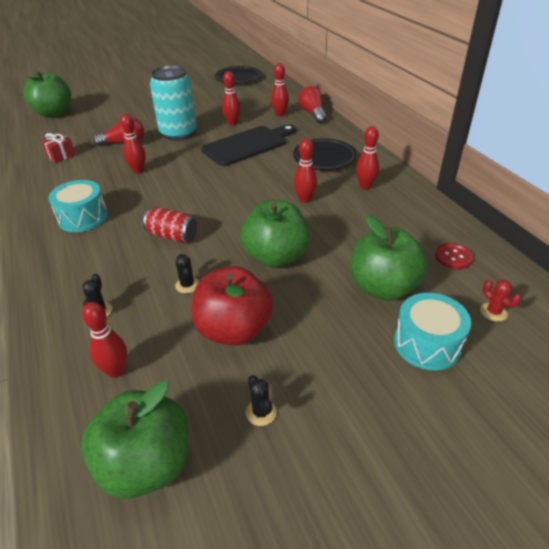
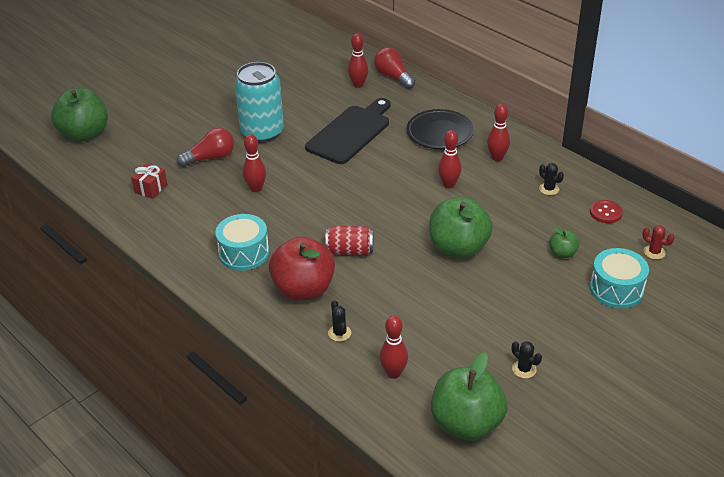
camera: 20 degrees left, 0 degrees up
black cactus [175,254,199,293] -> black cactus moved to [539,163,564,195]
red apple [192,266,273,346] -> red apple moved to [269,237,335,300]
black plate [215,66,262,84] -> none
red bowling pin [222,71,241,125] -> none
green apple [351,215,428,301] -> green apple [549,227,580,258], size x0.47

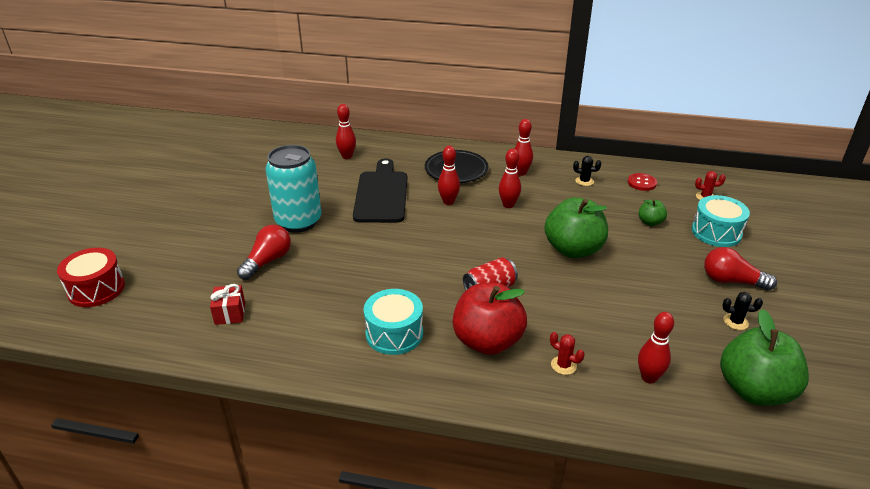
camera: 35 degrees left, 5 degrees down
green apple [51,88,108,141] -> red drum [57,248,125,307]
red bowling pin [243,134,266,192] -> red bowling pin moved to [438,146,460,205]
black cactus [328,300,351,342] -> red cactus [550,332,585,375]
red light bulb [374,47,415,89] -> red light bulb moved to [704,247,777,290]

